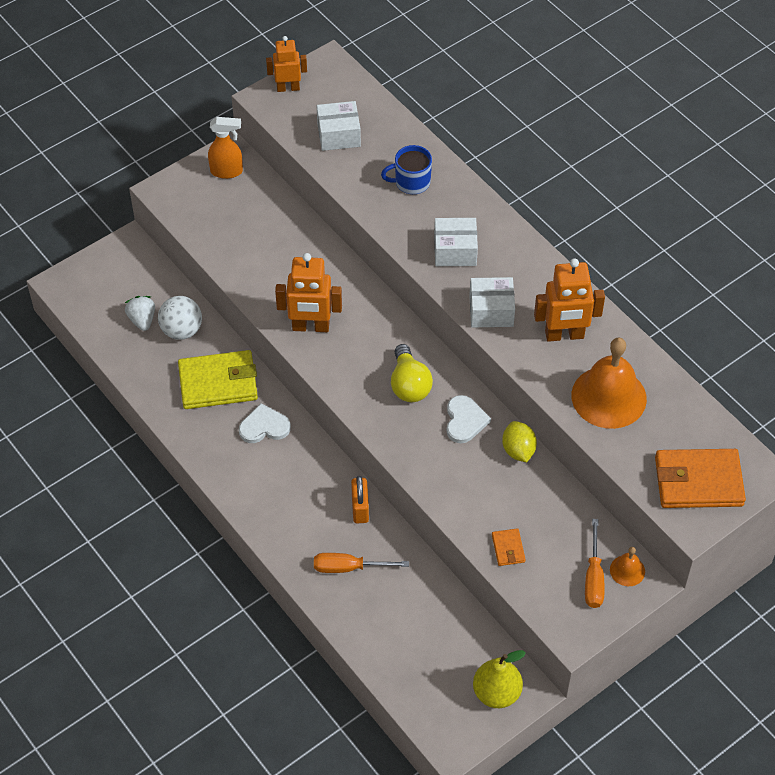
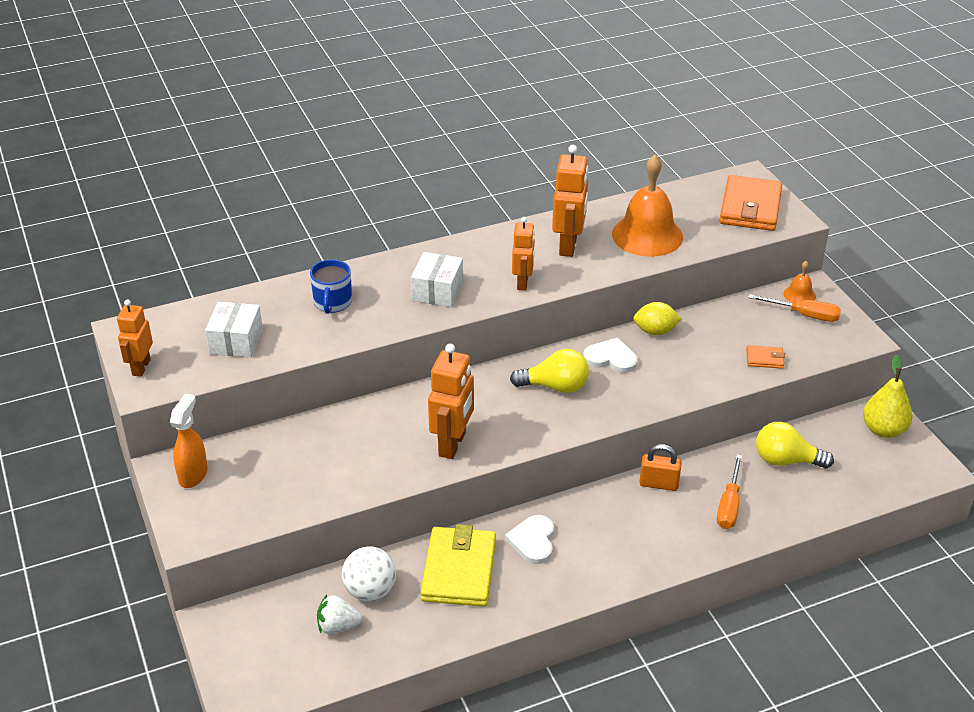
camera: 75 degrees left, 15 degrees down
white box [469,277,515,327] -> orange robot [512,217,535,291]
none -> yellow light bulb [756,422,834,469]

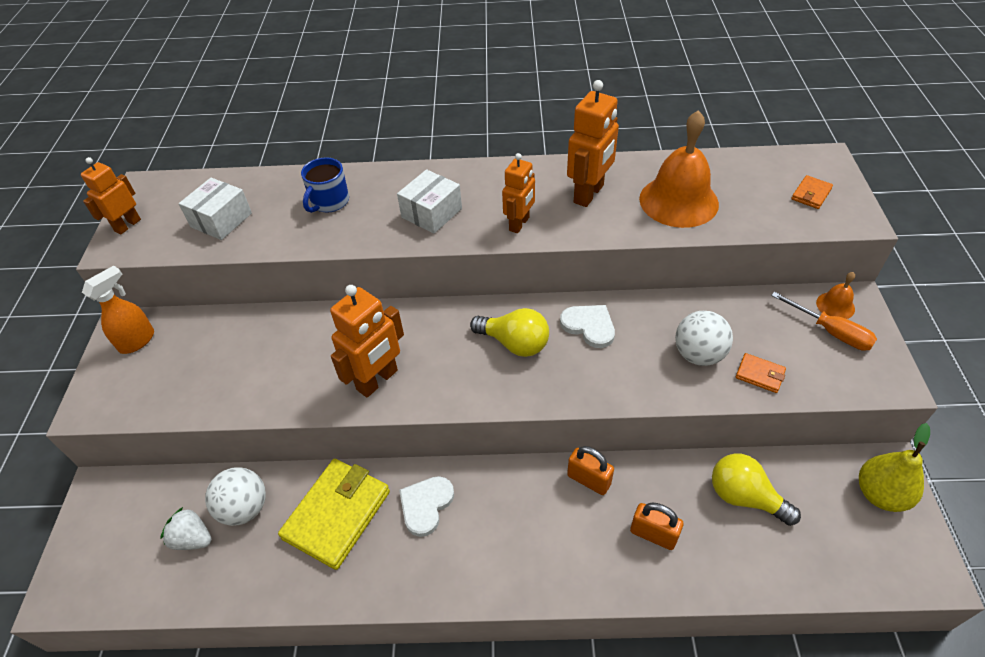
camera: 25 degrees right, 10 degrees up
yellow lemon [633,302,682,335] -> none
orange screwdriver [717,455,742,529] -> orange padlock [630,503,683,550]
orange wallet [719,175,782,231] -> orange wallet [791,175,833,209], size x0.45
none -> white ball [675,311,733,366]

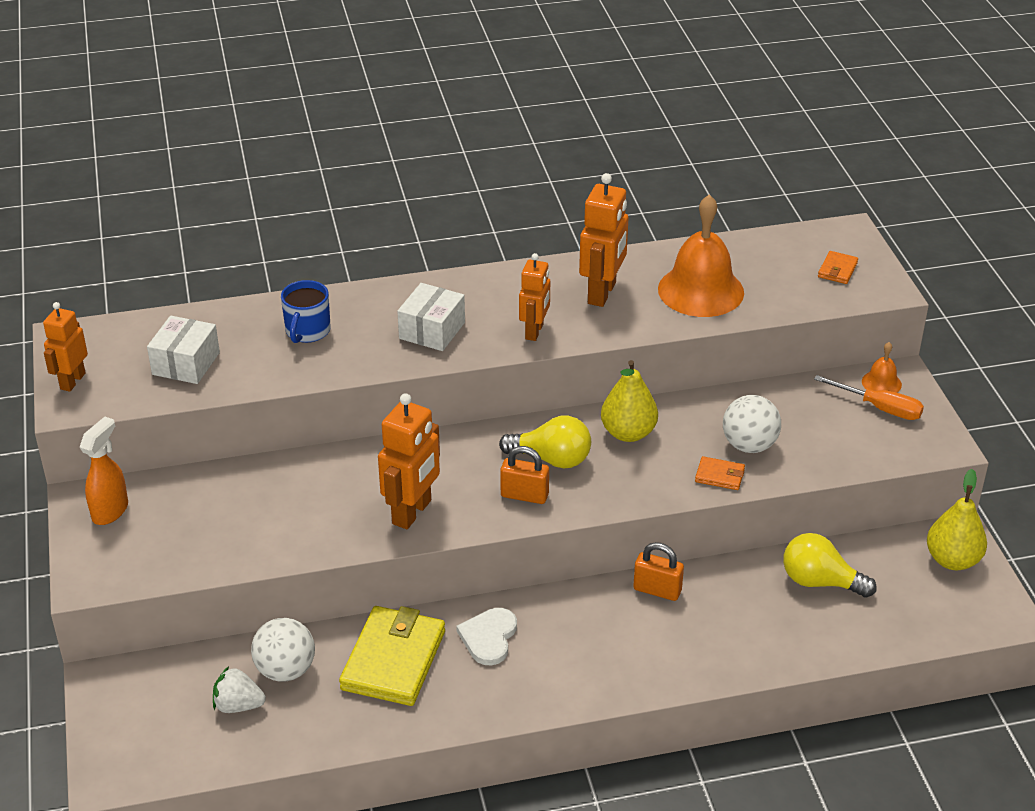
camera: 15 degrees left, 10 degrees down
white heart [560,305,615,348] -> yellow pear [601,360,658,442]
orange padlock [630,503,683,550] -> orange padlock moved to [500,446,549,504]
orange wallet [736,353,786,393] -> orange wallet moved to [695,456,745,490]

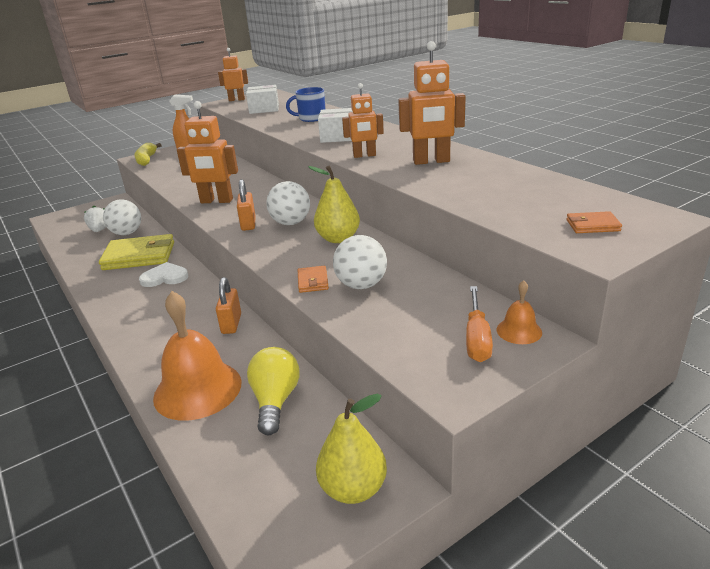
camera: 70 degrees right, 10 degrees down
yellow light bulb [499,416,591,468] -> white ball [266,181,310,225]
orange bell [658,194,744,317] -> orange bell moved to [153,291,242,421]
none -> yellow banana [134,143,161,166]

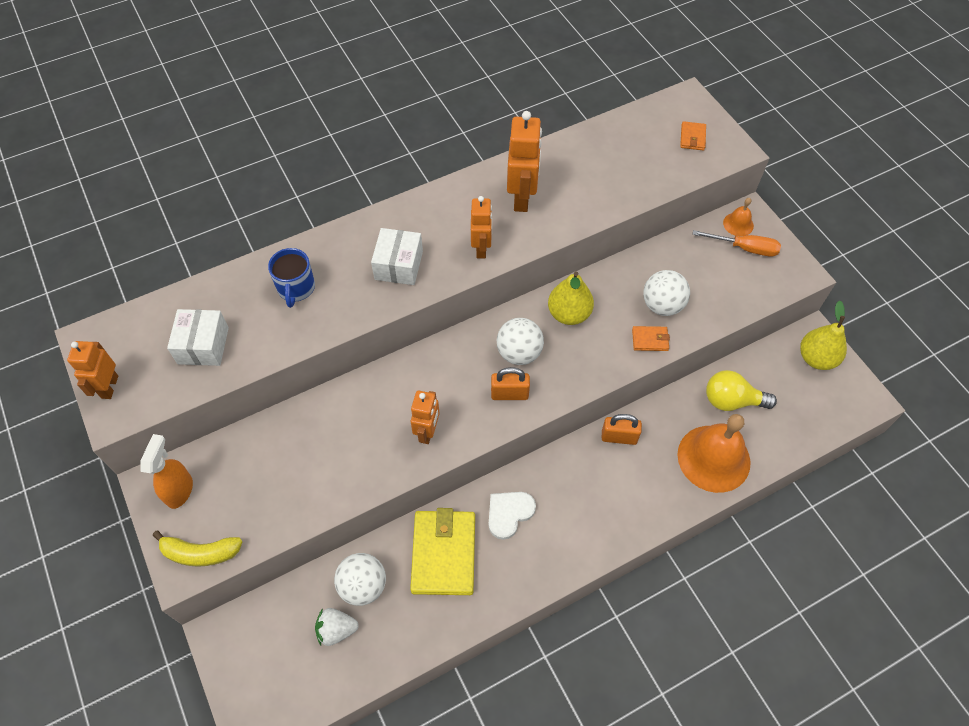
camera: 85 degrees left, 30 degrees up
white heart [139,262,189,287] -> white heart turned 45 degrees clockwise [489,492,536,540]
orange robot [177,101,238,203] -> orange robot [411,391,440,444], size x0.66

